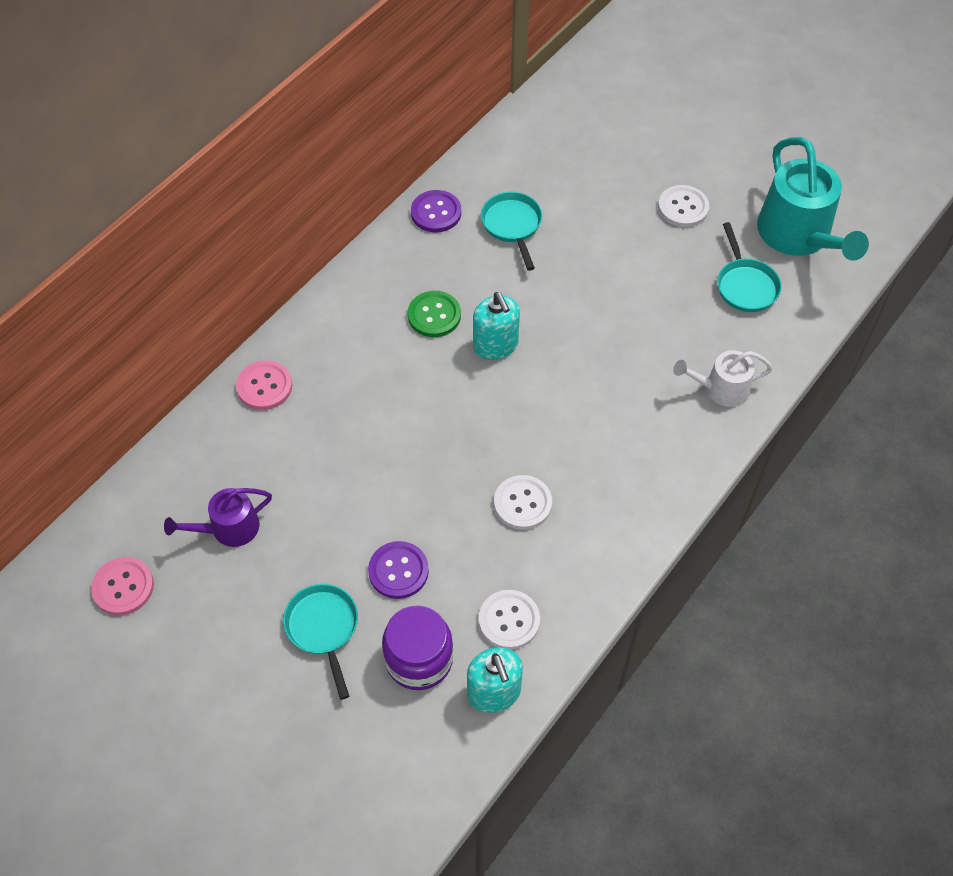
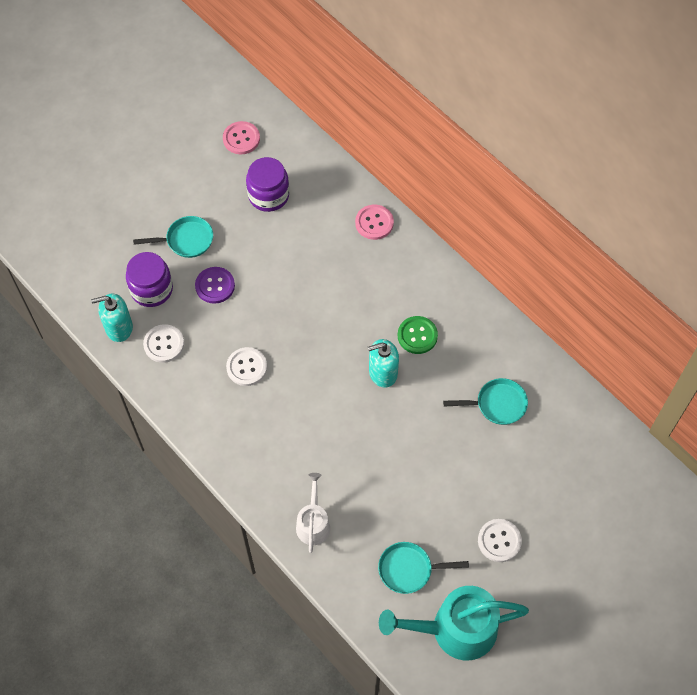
camera: 100 degrees right, 5 degrees up
purple watering can [164,488,272,547] -> purple jar [246,157,289,212]
purple button [411,190,461,232] -> none

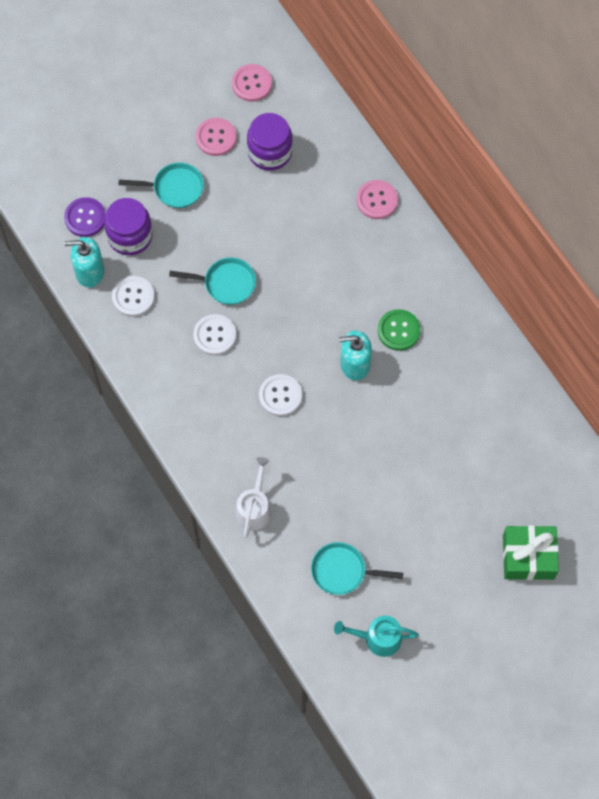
camera: 10 degrees right, 5 degrees up
purple button [195,267,235,304] -> purple button moved to [64,197,106,237]
turquoise watering can [379,586,529,660] -> turquoise watering can [334,616,418,657], size x0.56
turquoise pan [443,378,528,425] -> turquoise pan moved to [169,257,256,305]
white button [478,519,522,562] -> white button moved to [259,374,302,416]
none -> pink button [196,118,237,156]
none -> green gift [503,525,559,580]

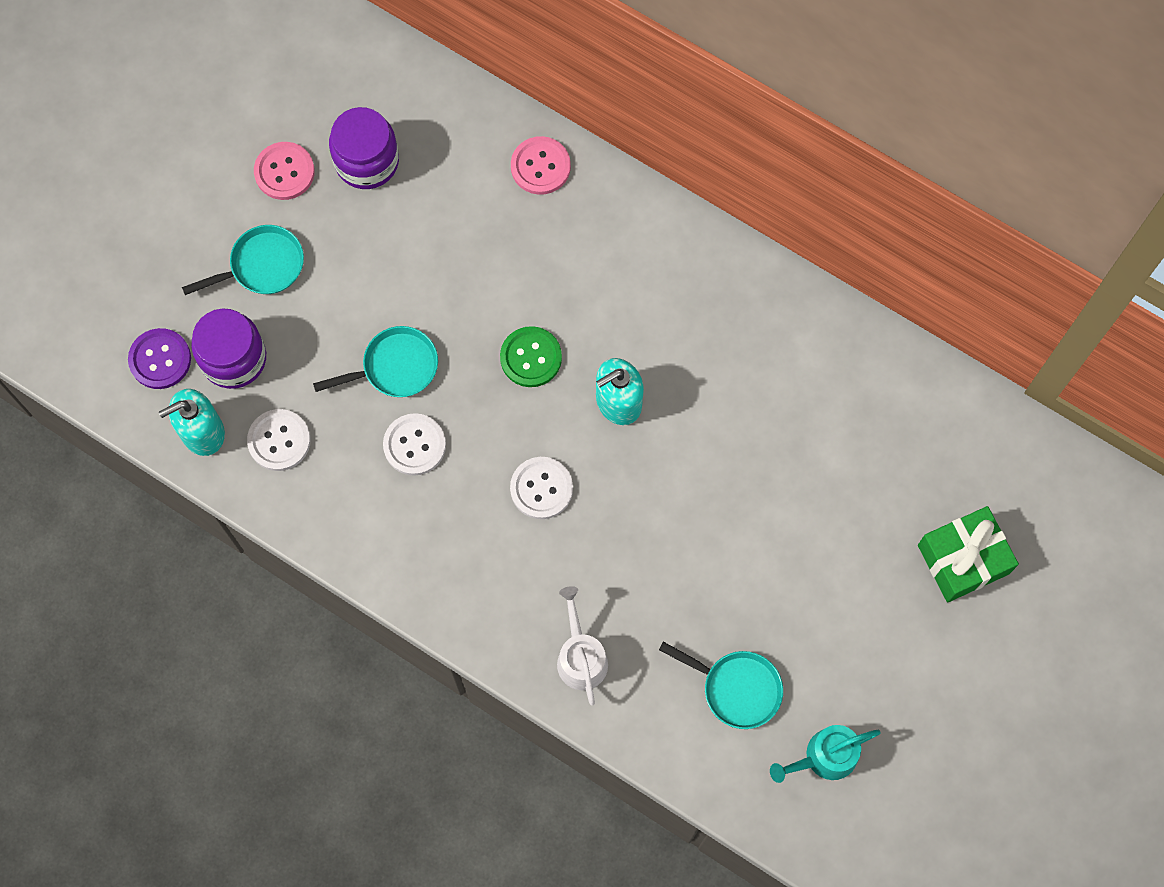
camera: 25 degrees left, 5 degrees up
pink button [232,64,272,102] -> none
turquoise pan [311,542,403,595] -> turquoise pan turned 135 degrees counterclockwise [659,642,783,729]
green button [378,309,421,351] -> green button moved to [500,326,562,387]

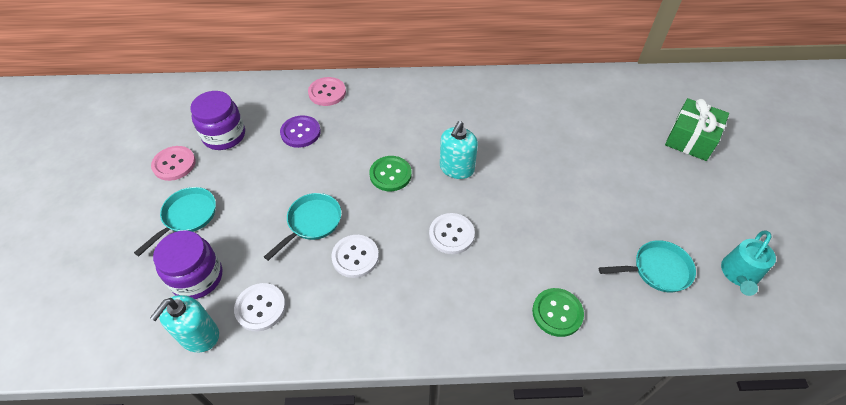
camera: 35 degrees left, 20 degrees down
purple button [128,328,191,389] -> purple button moved to [280,115,321,148]
white watering can [557,586,608,705] -> green button [532,288,584,337]

